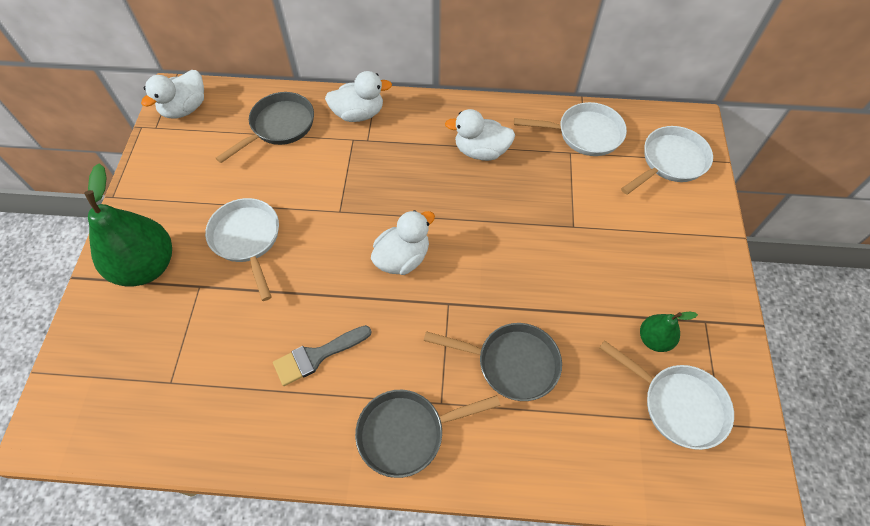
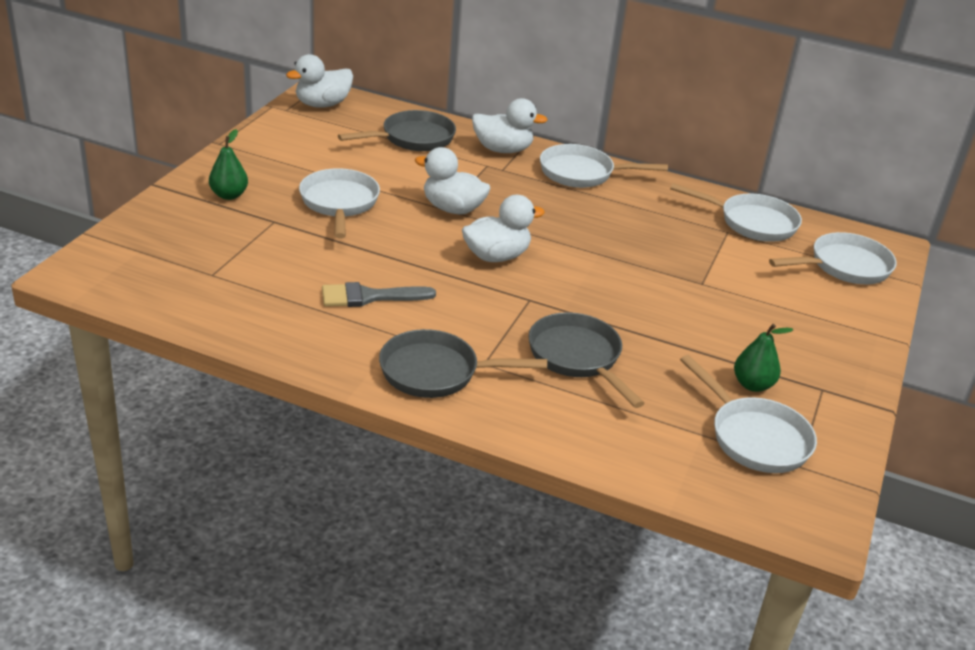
camera: 15 degrees right, 25 degrees down
green pear [84,163,172,287] -> green pear [209,129,248,200], size x0.50
grey pan [423,323,562,401] -> grey pan turned 150 degrees counterclockwise [528,312,645,408]
white duck [445,109,515,161] -> white duck moved to [415,147,491,215]
none -> white pan [540,144,668,188]

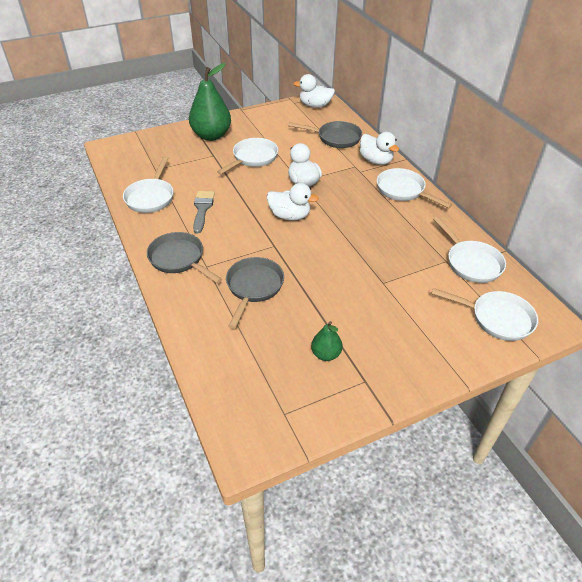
camera: 45 degrees right, 10 degrees up
green pear [209,129,248,200] -> green pear [189,63,231,141], size x2.01
grey brush [322,282,436,307] -> grey brush turned 60 degrees clockwise [193,191,215,233]
white pan [680,355,817,473] -> white pan moved to [123,156,173,213]

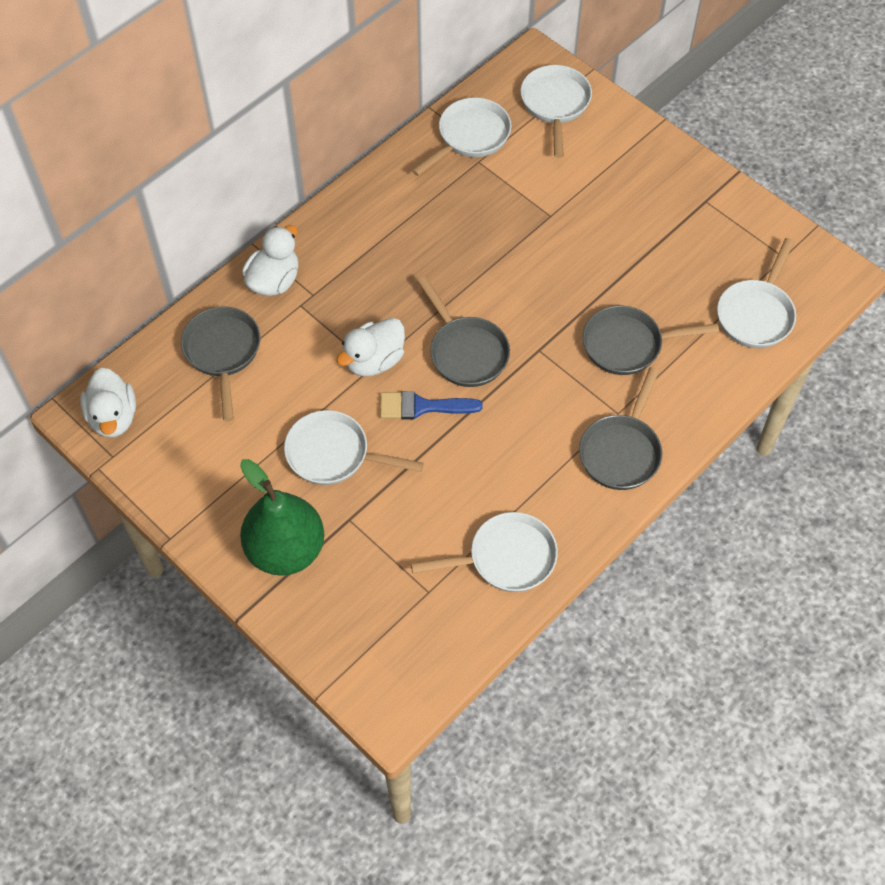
camera: 110 degrees left, 15 degrees up
grey brush [193,191,215,233] -> none
white duck [267,183,319,220] -> grey pan [417,277,510,387]
green pear [311,321,343,361] -> none
white pan [377,168,452,208] -> white pan moved to [717,238,796,348]
none -> blue brush [380,391,483,419]

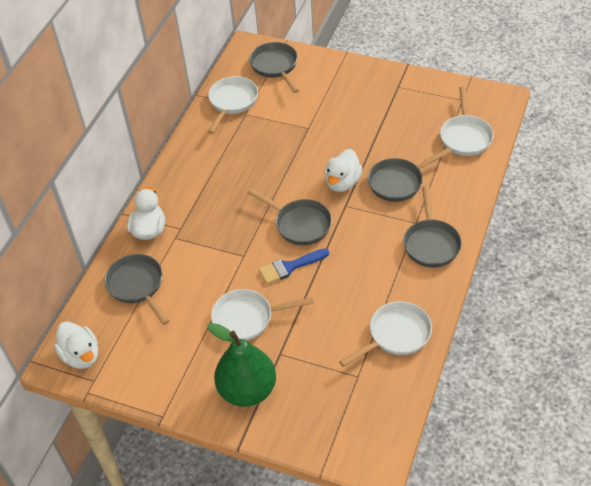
camera: 20 degrees left, 10 degrees down
white duck [336,318,405,377] -> white duck moved to [325,149,362,192]
white pan [520,65,592,158] -> grey pan [249,42,299,93]

